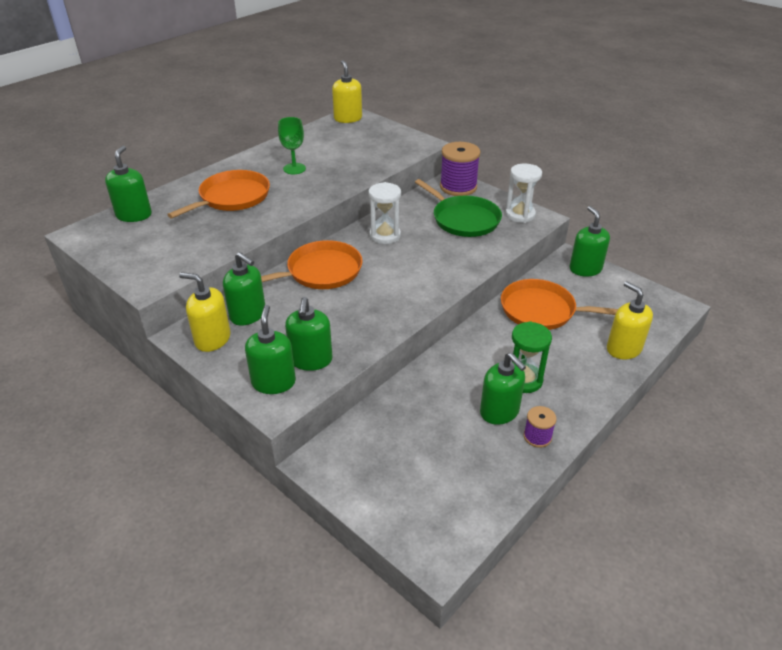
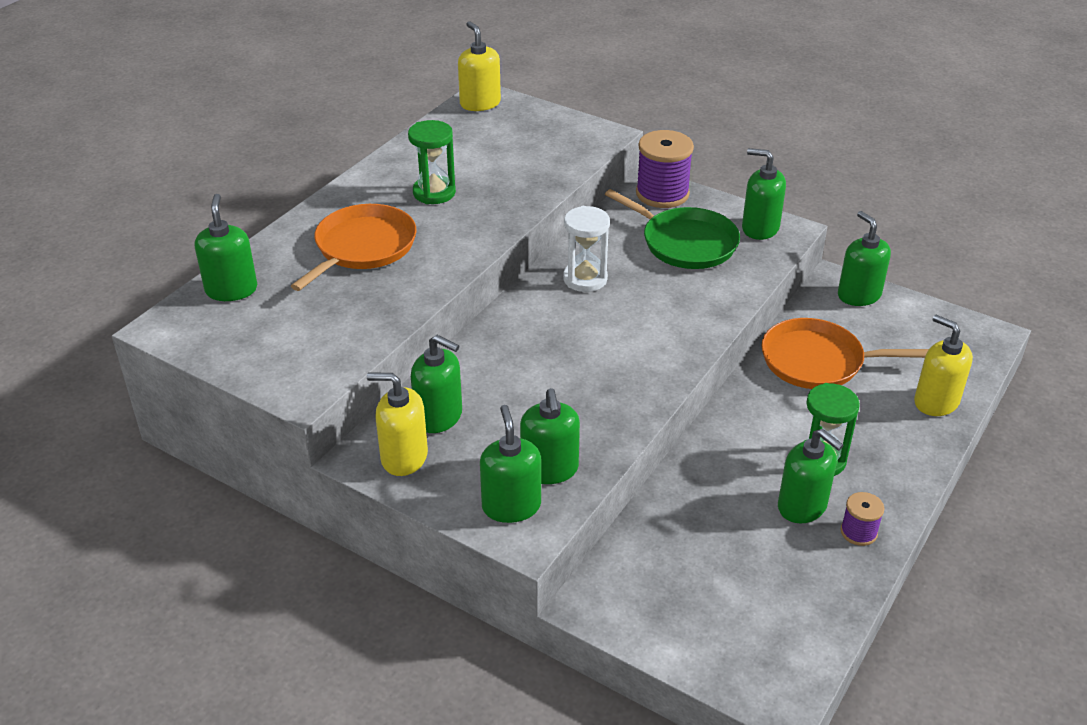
camera: 10 degrees left, 0 degrees up
orange pan [261,240,363,289] -> none
green goblet [278,117,306,174] -> green hourglass [408,120,456,204]
white hourglass [505,163,542,223] -> green soap dispenser [742,148,786,240]

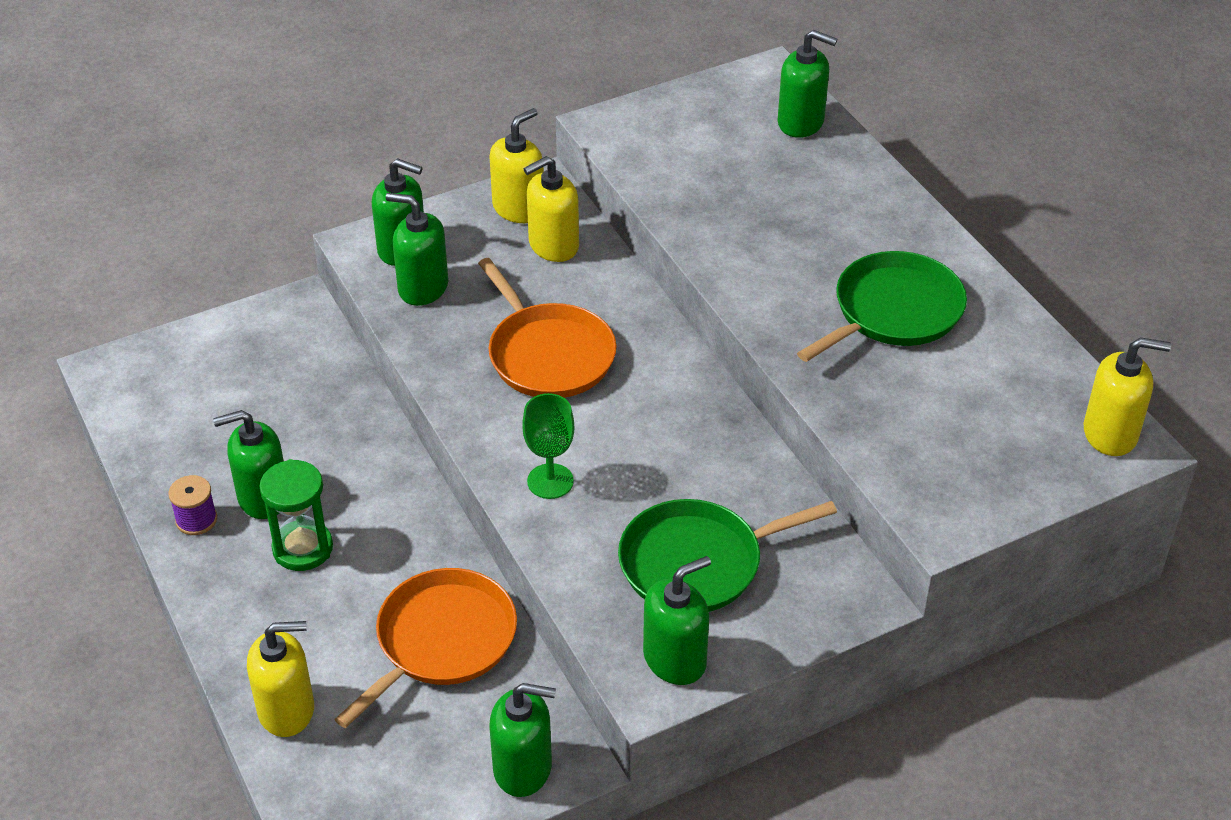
camera: 120 degrees right, 5 degrees up
orange pan [291,204,417,291] -> orange pan moved to [478,258,616,398]
green hourglass [408,120,456,204] -> green pan [797,251,967,362]
green soap dispenser [411,335,462,433] -> yellow soap dispenser [524,156,579,262]
white hourglass [563,206,610,292] -> none
purple spool [636,130,694,208] -> none
none -> green goblet [522,393,575,499]

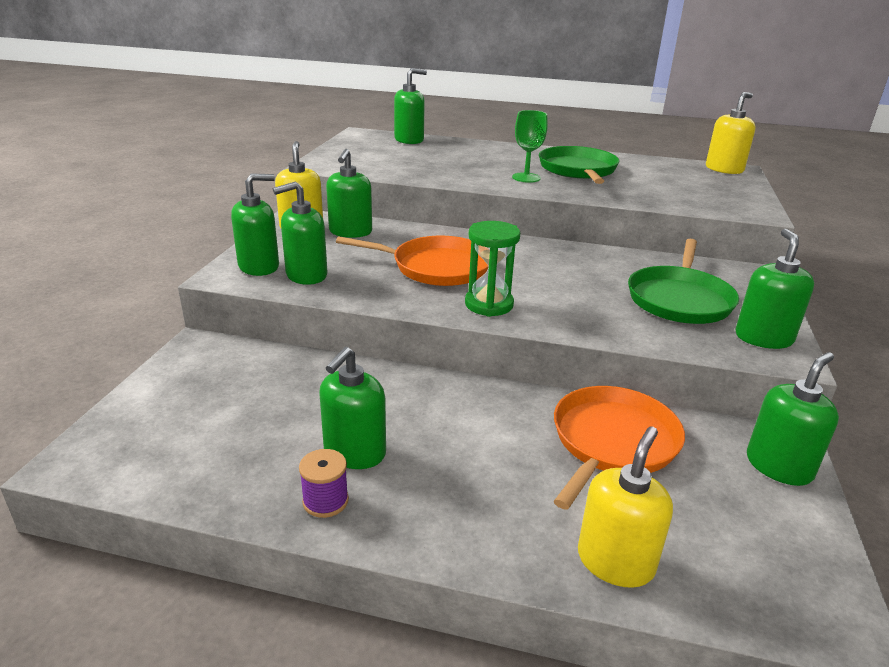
camera: 50 degrees left, 15 degrees down
green hourglass [259,459,333,571] -> green hourglass moved to [465,221,520,317]
orange pan [334,568,517,728] -> orange pan turned 45 degrees clockwise [554,386,685,510]
green goblet [522,393,575,499] -> green goblet moved to [512,110,548,183]
yellow soap dispenser [524,156,579,262] -> green soap dispenser [326,149,372,238]

